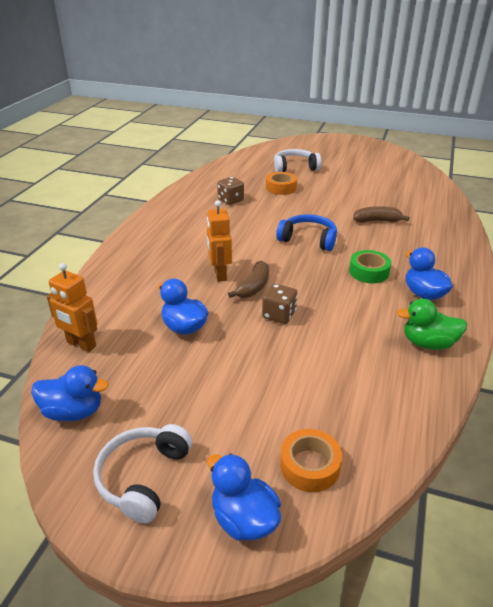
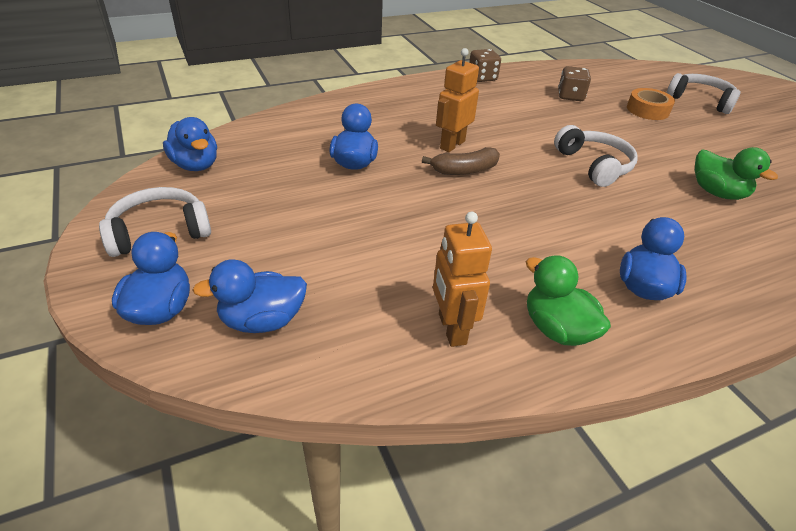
camera: 45 degrees right, 5 degrees up
orange robot [47,263,98,352] -> orange robot moved to [433,212,492,347]
brown dice [262,284,298,324] -> brown dice moved to [469,49,501,82]
blue headphones [276,214,337,251] -> white headphones [554,125,638,187]
orange tape [280,429,342,492] -> blue duck [193,259,307,333]
green tape [349,250,391,283] -> none
brown banana [353,206,409,223] -> green duck [695,147,778,200]

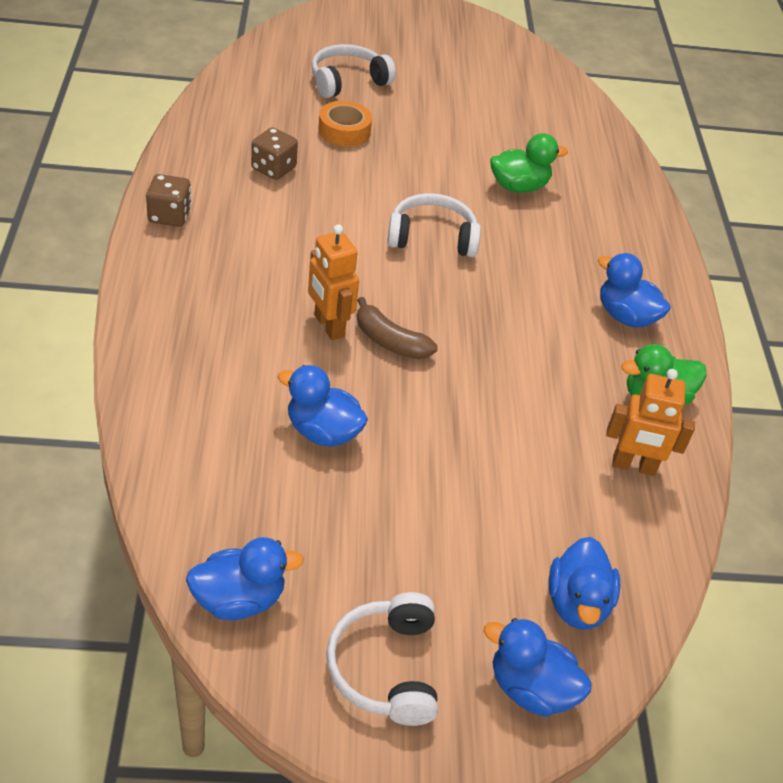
camera: 70 degrees left, 5 degrees up
brown banana [422,147,500,175] -> brown banana turned 120 degrees clockwise [357,297,437,360]

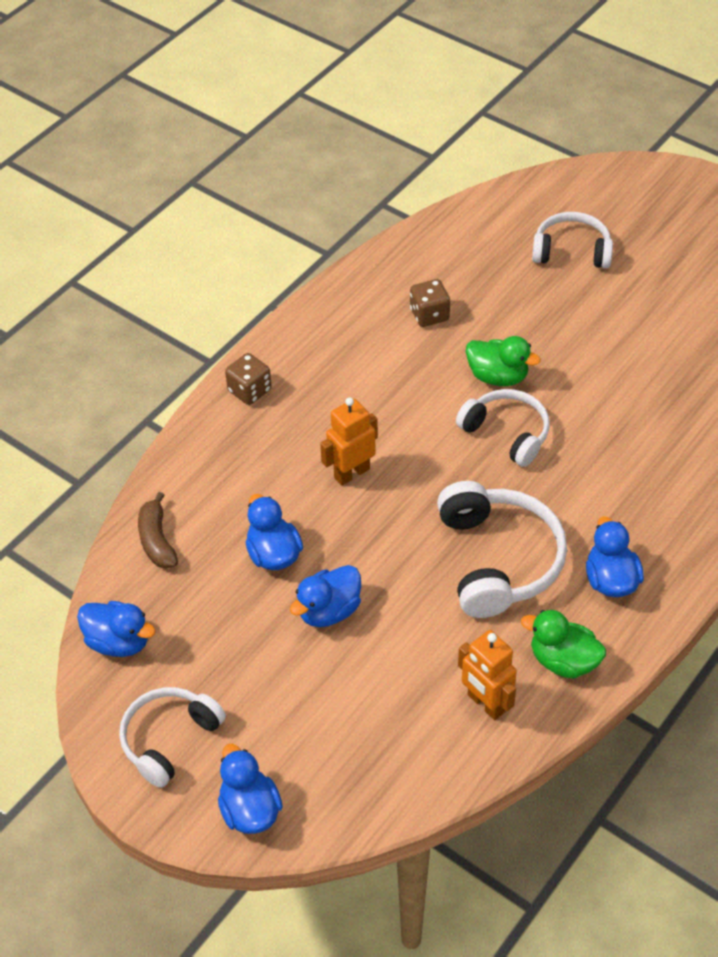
camera: 45 degrees right, 5 degrees up
brown dice [146,174,191,227] -> brown dice moved to [225,353,272,405]
orange robot [308,225,359,340] -> orange robot turned 45 degrees clockwise [320,397,378,486]
orange tape [318,101,372,147] -> none
brown banana [357,297,437,360] -> brown banana moved to [138,492,178,569]
green duck [490,133,568,192] -> green duck moved to [466,336,541,386]
blue duck [548,537,620,629] -> blue duck moved to [290,565,361,627]
none -> white headphones [437,481,567,618]

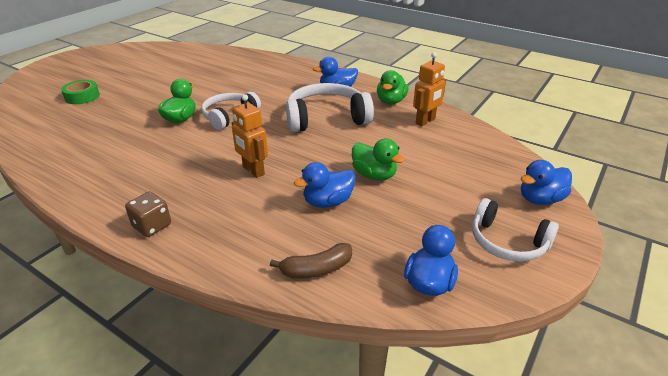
camera: 95 degrees left, 15 degrees down
blue duck [290,565,361,627] -> green duck [352,139,405,180]
brown dice [410,279,450,327] -> none
white headphones [532,212,613,269] -> green tape [61,80,100,104]

